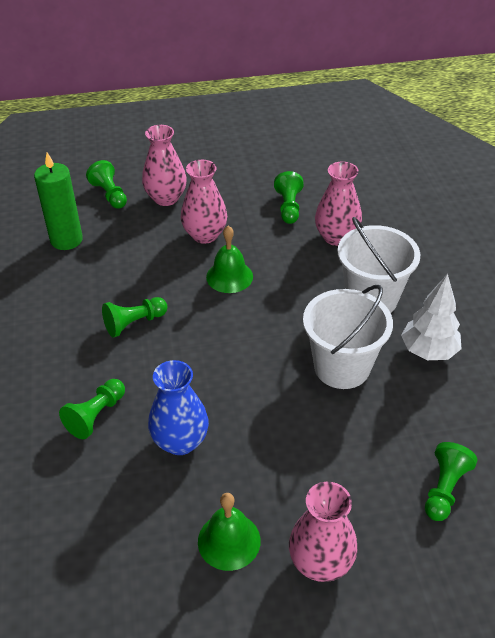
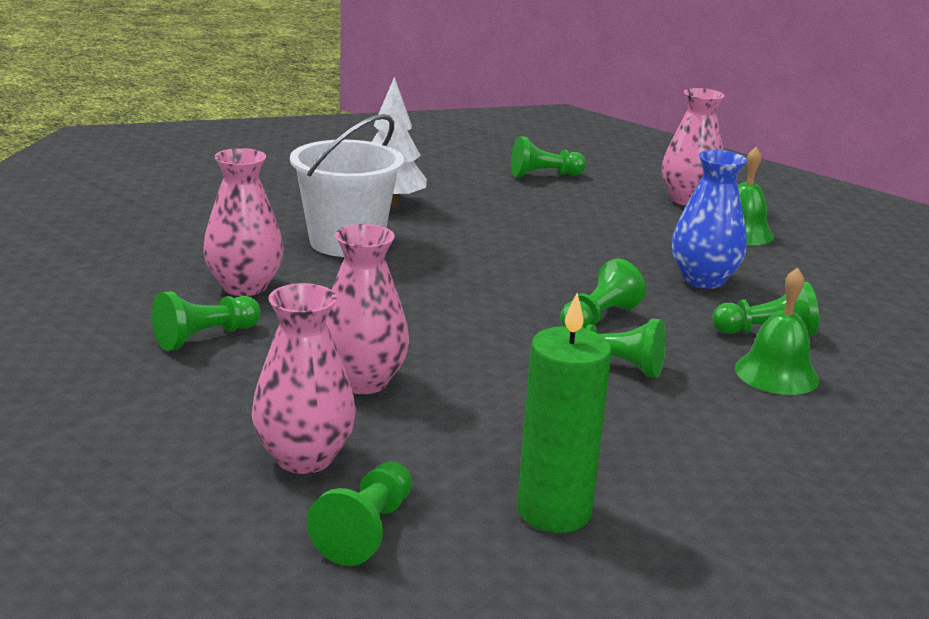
camera: 130 degrees left, 20 degrees down
green bell [206,226,253,293] -> green bell moved to [735,267,819,395]
white bucket [303,285,393,389] -> none
none -> green pawn [560,258,646,329]

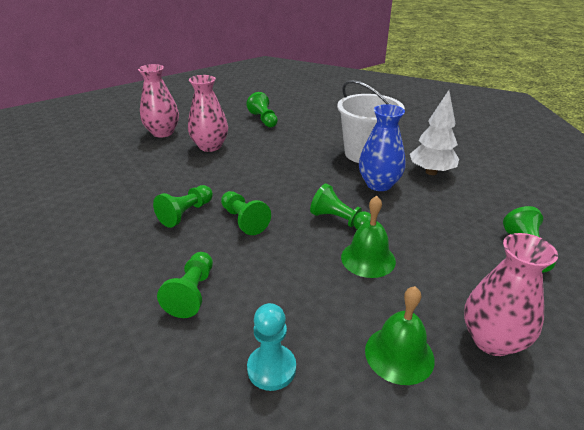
camera: 105 degrees right, 10 degrees up
pink vase [203,148,284,296] -> none
green pawn [307,461,412,566] -> green pawn moved to [310,183,371,229]
green candle [517,293,612,533] -> none
blue vase [672,150,747,289] -> blue vase moved to [359,104,405,191]
green bell [735,267,819,395] -> green bell moved to [341,196,396,278]
none -> turquoise pawn [247,303,296,391]

